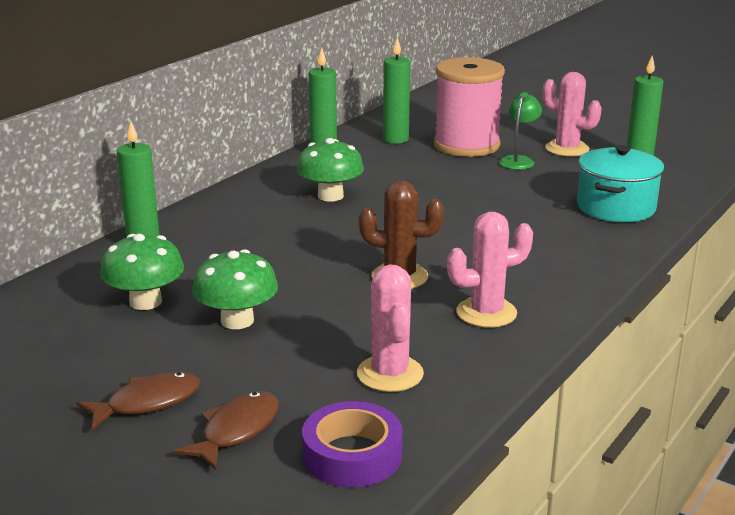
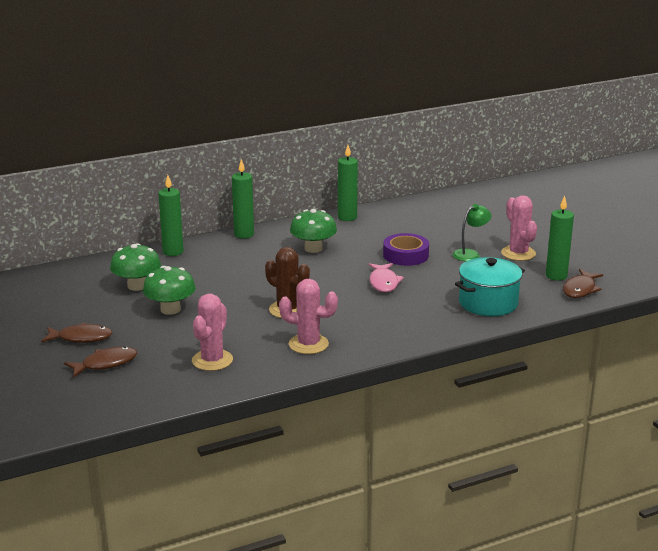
camera: 30 degrees right, 0 degrees up
purple tape [302,401,403,487] -> purple tape moved to [383,233,429,266]
green candle [383,37,410,144] -> green candle moved to [232,159,254,239]
pink spool [434,57,505,157] -> none
none -> pink fish [368,263,404,292]
none -> brown fish [563,269,603,298]

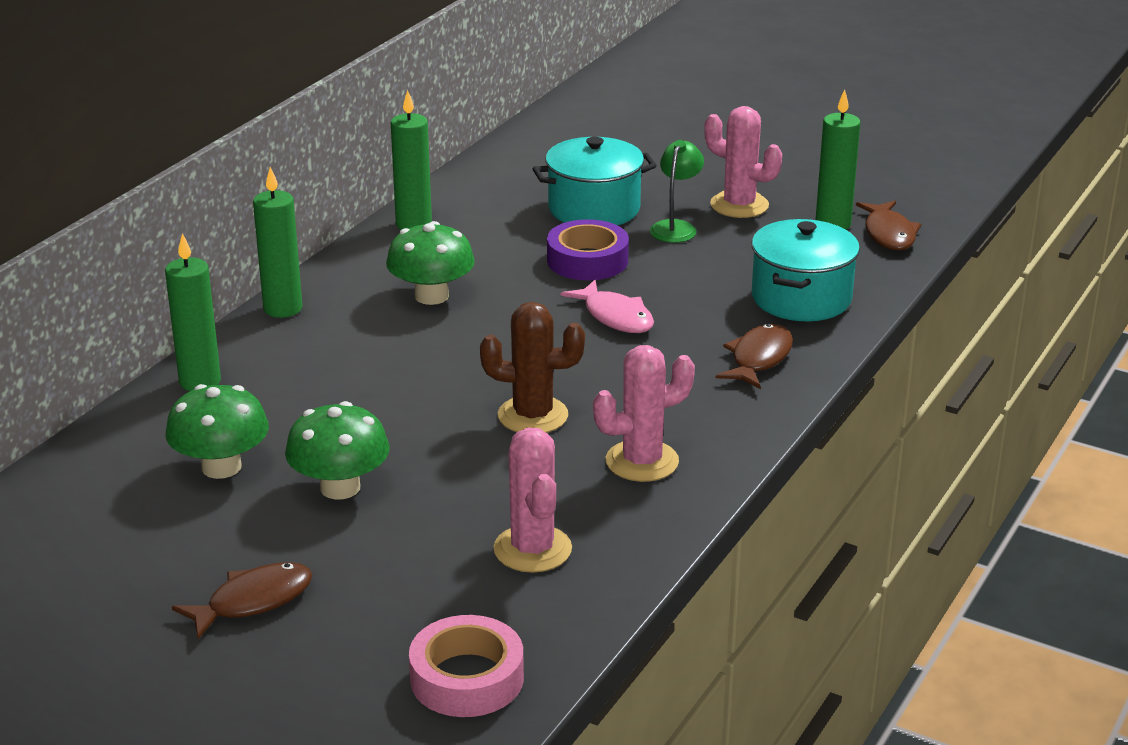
camera: 35 degrees left, 5 degrees up
brown fish [64,346,137,378] -> brown fish moved to [716,324,793,389]
none -> pink tape [409,615,524,717]
none -> turquoise pot [532,137,657,225]

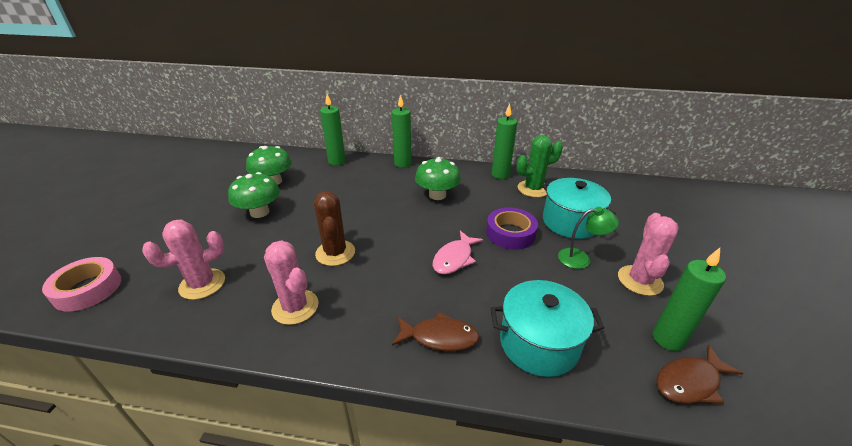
camera: 70 degrees right, 5 degrees up
brown fish [172,562,312,639] -> none
none -> green cactus [517,135,563,197]

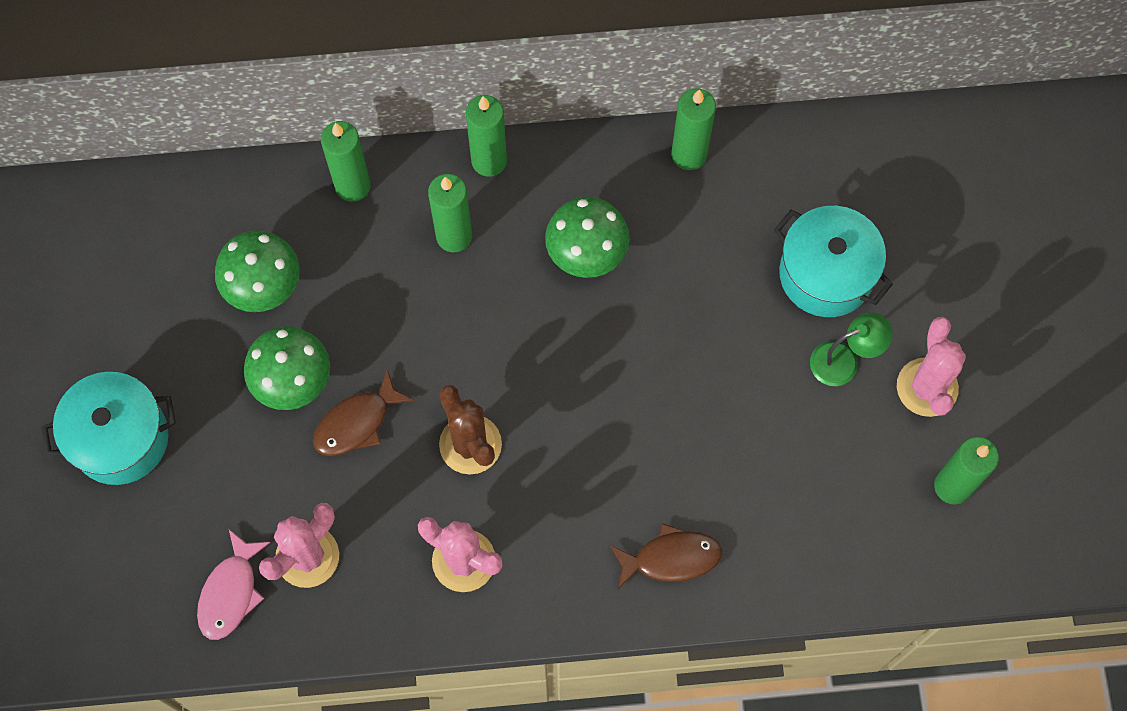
camera: 15 degrees left, 35 degrees up
pink tape [42,257,121,311] -> none
pink fish [433,231,483,274] -> pink fish moved to [197,530,271,640]
purple tape [486,207,538,250] -> none
turquoise pot [491,280,604,377] -> turquoise pot moved to [41,372,176,485]
green cactus [517,135,563,197] -> none
brown fish [656,345,744,404] -> brown fish moved to [313,370,414,456]
none -> green candle [428,174,472,252]

